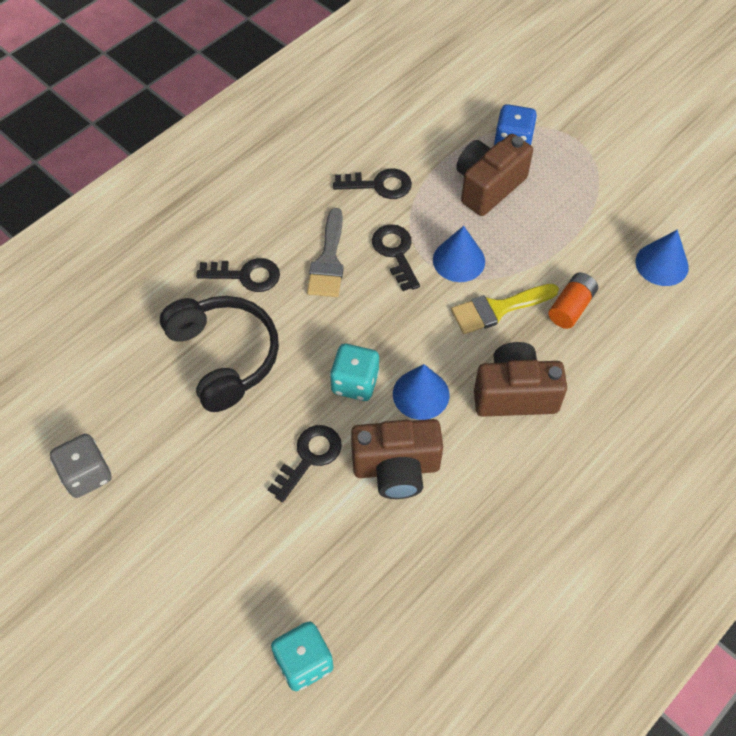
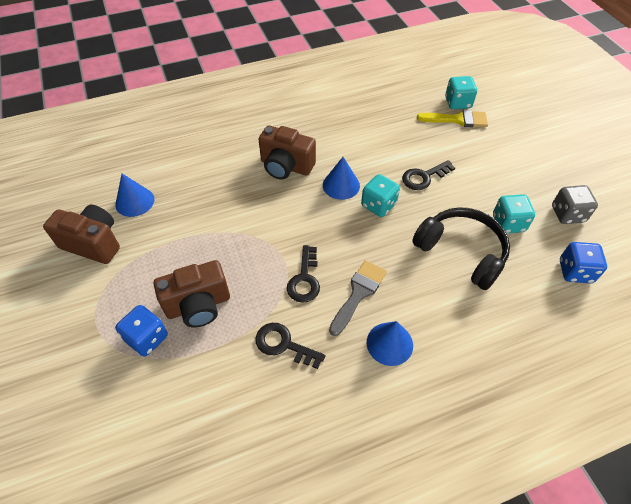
camera: 155 degrees left, 5 degrees down
black headphones [160,296,279,412] -> black headphones turned 135 degrees clockwise [412,207,510,290]
black key [196,258,280,292] -> none
brown camera [351,419,443,499] -> brown camera moved to [43,205,120,264]
blue cone [433,226,485,282] -> blue cone moved to [367,321,413,366]
yellow brush [451,284,559,334] -> yellow brush moved to [417,110,488,127]
orange battery [548,272,598,329] -> none
none -> turquoise dice [493,194,535,233]
none -> blue dice [560,242,607,283]

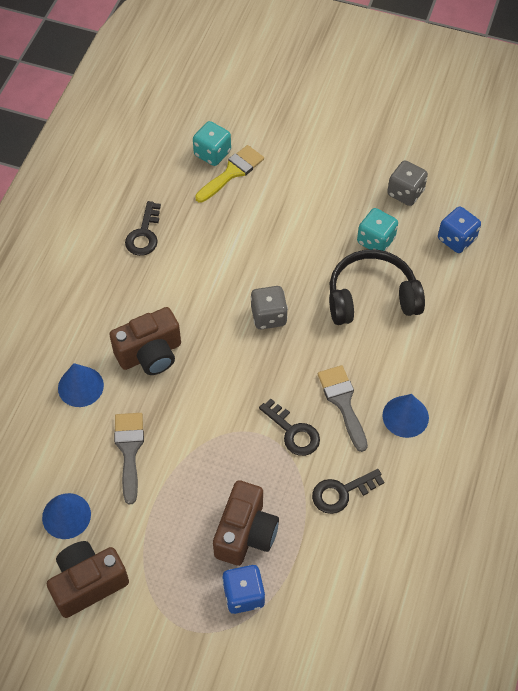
camera: 50 degrees left, 5 degrees up
blue cone [323,157,360,200] -> blue cone moved to [58,363,104,407]
turquoise dice [361,174,400,217] -> grey dice [251,286,288,329]
black key [402,160,455,190] -> black key moved to [125,201,161,256]
none -> grey brush [114,413,144,505]

